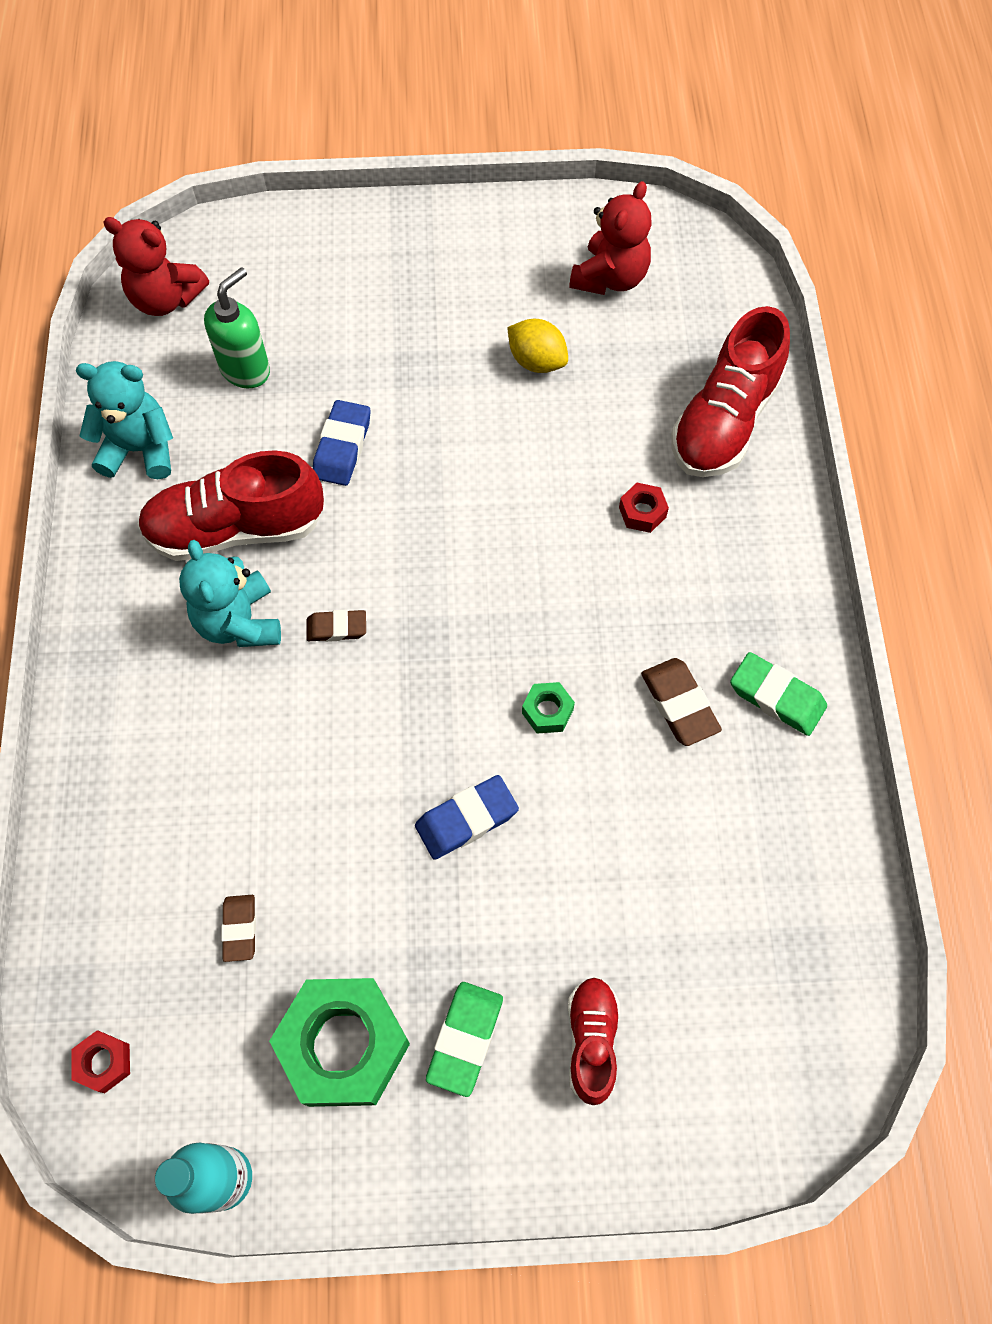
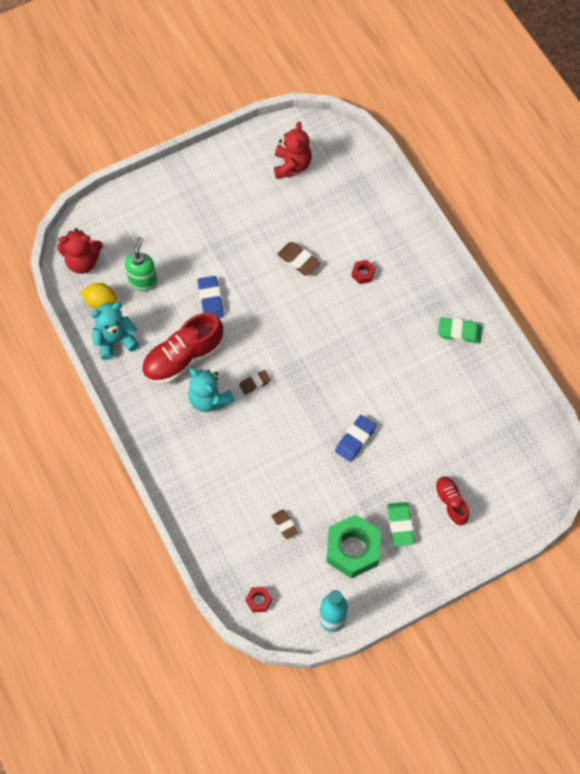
camera: 25 degrees left, 0 degrees up
yellow lemon [507,319,568,373] -> yellow lemon moved to [80,283,117,309]
green nut [522,682,575,734] -> none
brown eraser [641,658,722,746] -> brown eraser moved to [278,242,321,276]
red shoe [671,306,790,477] -> none

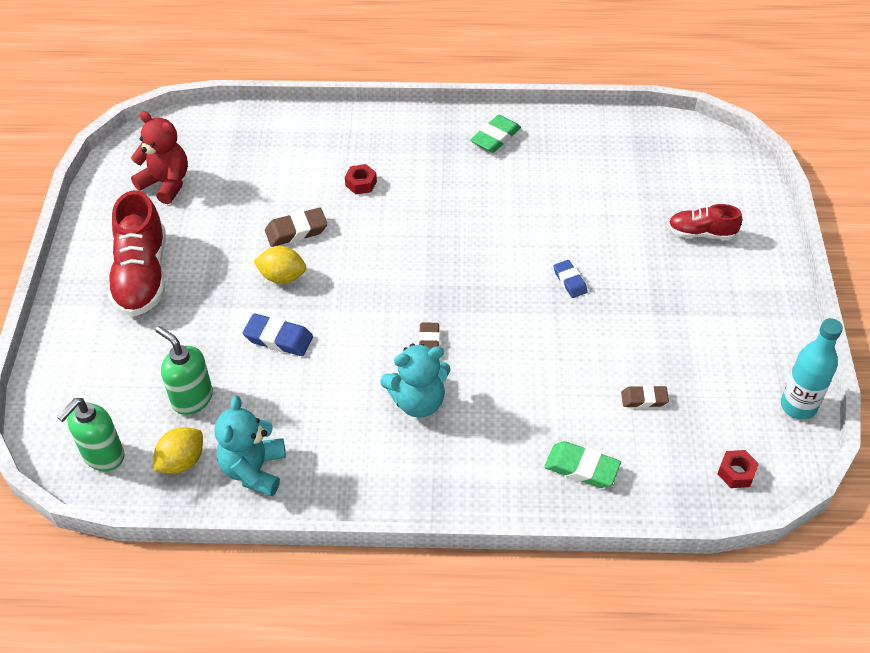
camera: 60 degrees left, 15 degrees down
red teddy bear [57,228,103,274] -> green soap dispenser [57,398,125,471]
red shoe [142,313,223,384] -> red shoe moved to [107,190,166,317]
green nut [327,514,381,579] -> none
blue eraser [335,415,377,462] -> blue eraser [554,260,588,298], size x0.66
green eraser [387,502,414,546] -> green eraser moved to [545,441,621,488]
none -> yellow lemon [253,246,307,284]

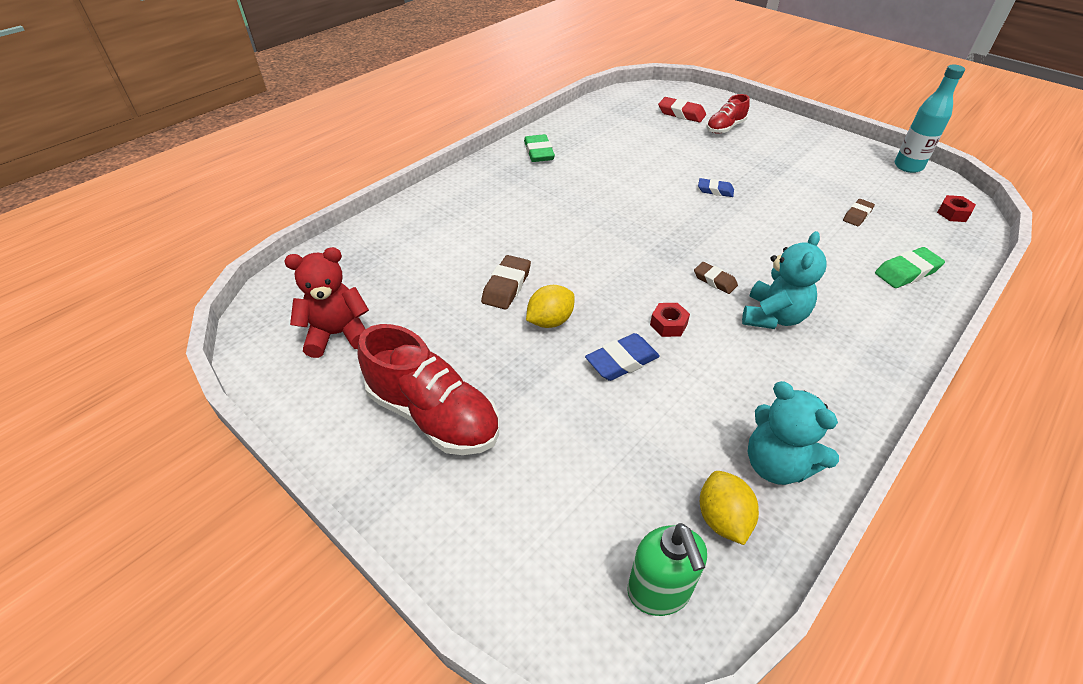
camera: 50 degrees left, 5 degrees down
green soap dispenser [155,326,213,415] -> none
red nut [345,164,377,194] -> red nut moved to [650,303,690,337]
none -> red eraser [658,97,706,122]

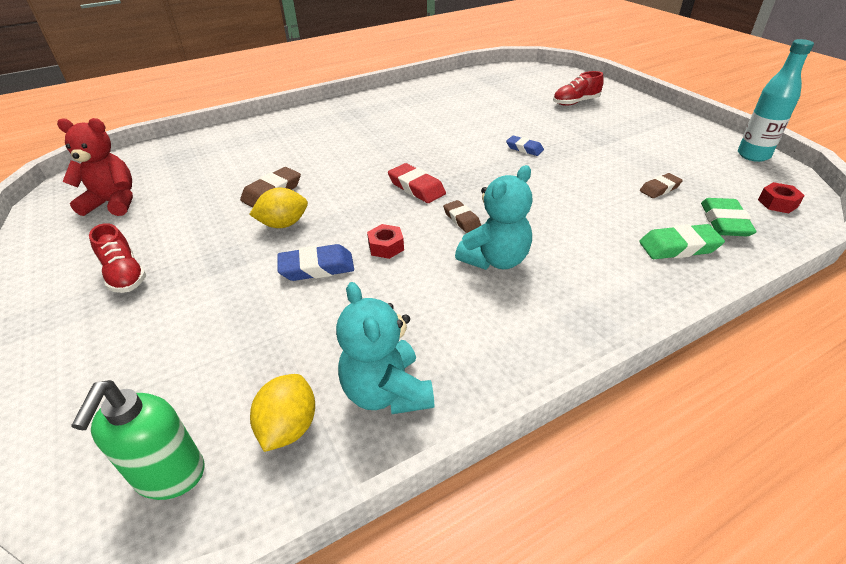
camera: 20 degrees right, 5 degrees down
red shoe [357,324,499,455] -> red shoe [89,223,146,293], size x0.56
green eraser [524,134,555,162] -> green eraser moved to [701,198,756,236]
red eraser [658,97,706,122] -> red eraser moved to [388,163,446,203]

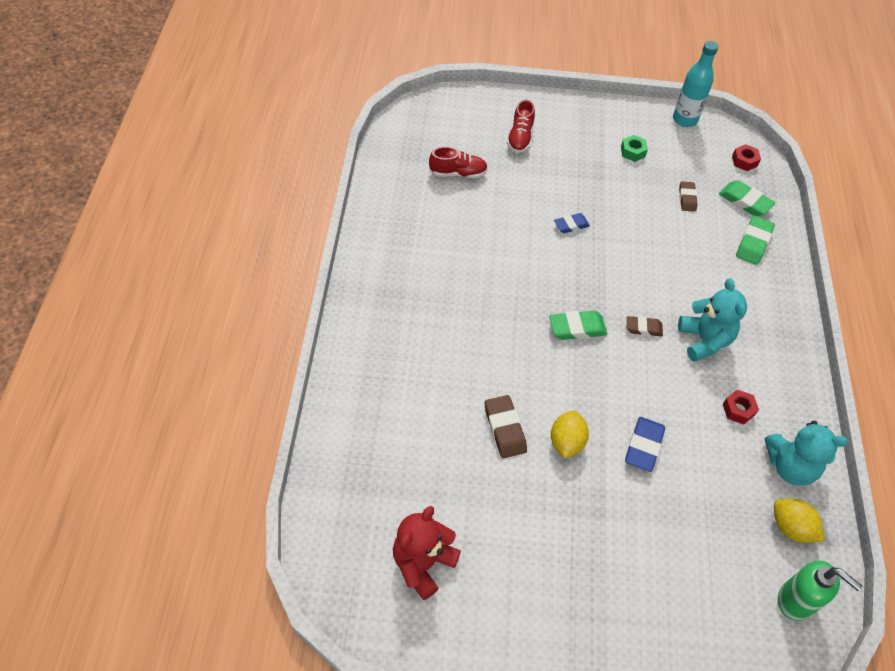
camera: 60 degrees left, 15 degrees up
red shoe [89,223,146,293] -> red shoe moved to [429,146,488,178]
red nut [367,224,404,259] -> red nut moved to [722,389,759,425]
red eraser [388,163,446,203] -> green eraser [549,311,607,340]
none -> green nut [621,135,648,162]

